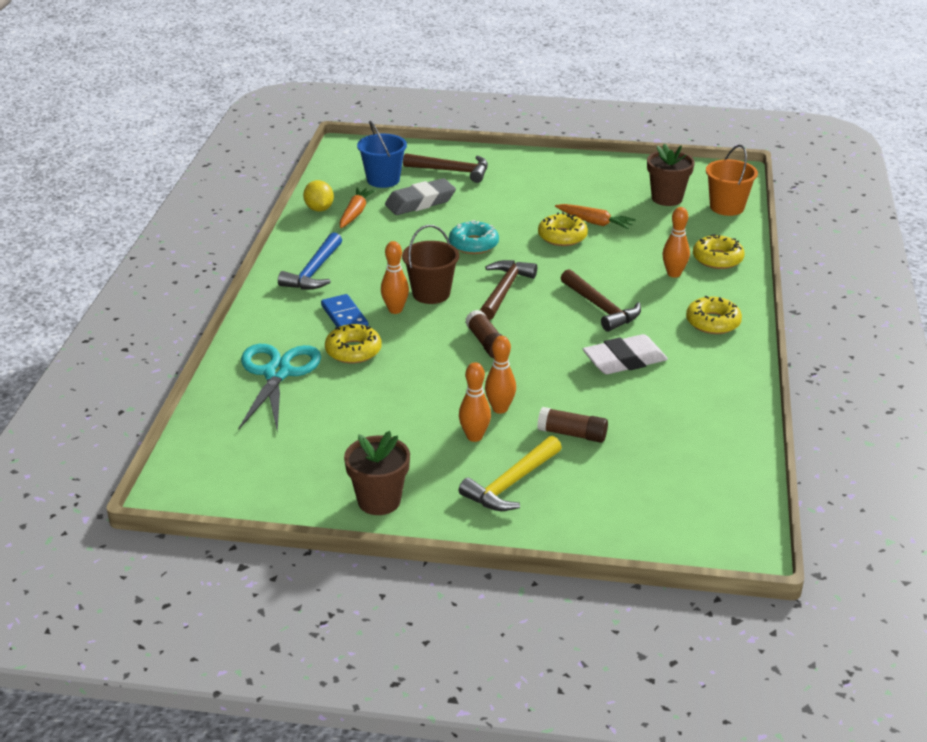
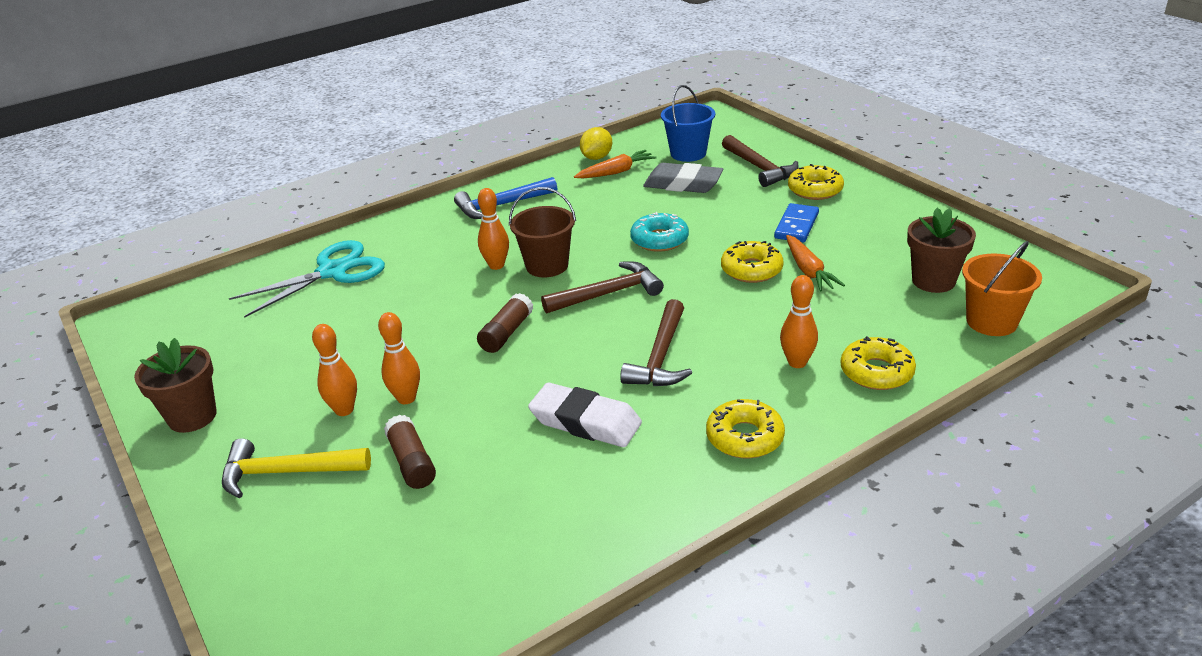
camera: 50 degrees right, 0 degrees up
blue domino [321,294,369,328] -> blue domino moved to [774,203,819,242]
yellow donut [325,324,382,363] -> yellow donut moved to [788,164,844,200]

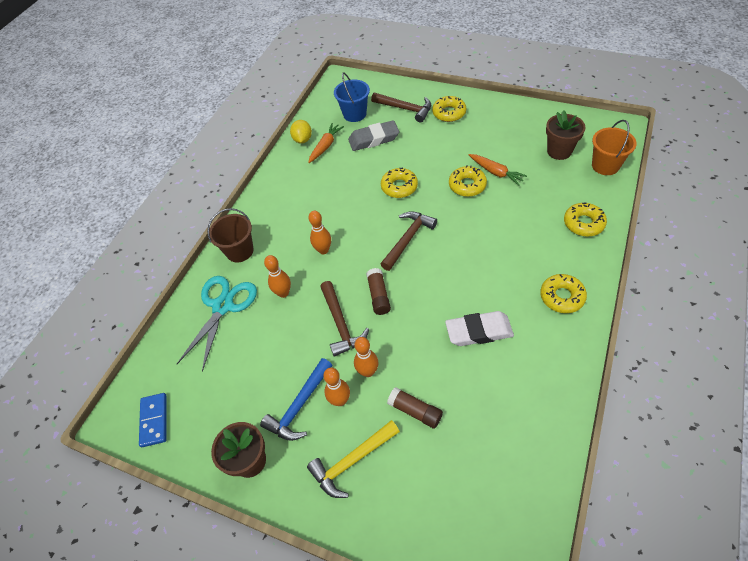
camera: 30 degrees left, 20 degrees up
blue hammer [454,177,557,219] -> blue hammer moved to [260,358,332,441]
brown bucket [509,187,576,277] -> brown bucket moved to [207,208,254,262]
brown hammer [620,299,692,386] -> brown hammer moved to [320,281,369,357]
turquoise donut [630,212,689,252] -> yellow donut [381,168,418,198]
blue domino [774,203,819,242] -> blue domino moved to [139,393,167,447]
orange bowling pin [780,275,818,368] -> orange bowling pin moved to [264,255,291,298]

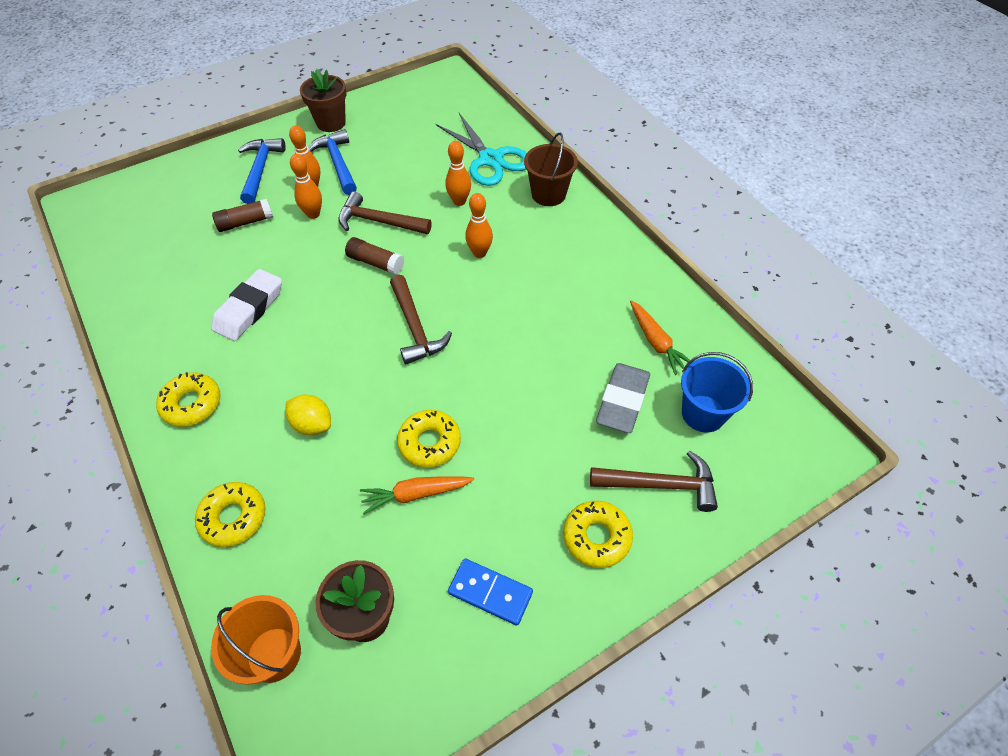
camera: 120 degrees right, 0 degrees up
blue domino [139,393,167,447] -> blue domino moved to [448,559,533,626]
yellow lemon [290,120,312,144] -> yellow lemon moved to [286,395,331,435]
yellow hammer [307,420,400,498] -> blue hammer [238,138,286,204]
brown hammer [371,93,431,123] -> brown hammer turned 150 degrees counterclockwise [590,451,718,512]
yellow donut [381,168,418,198] -> none

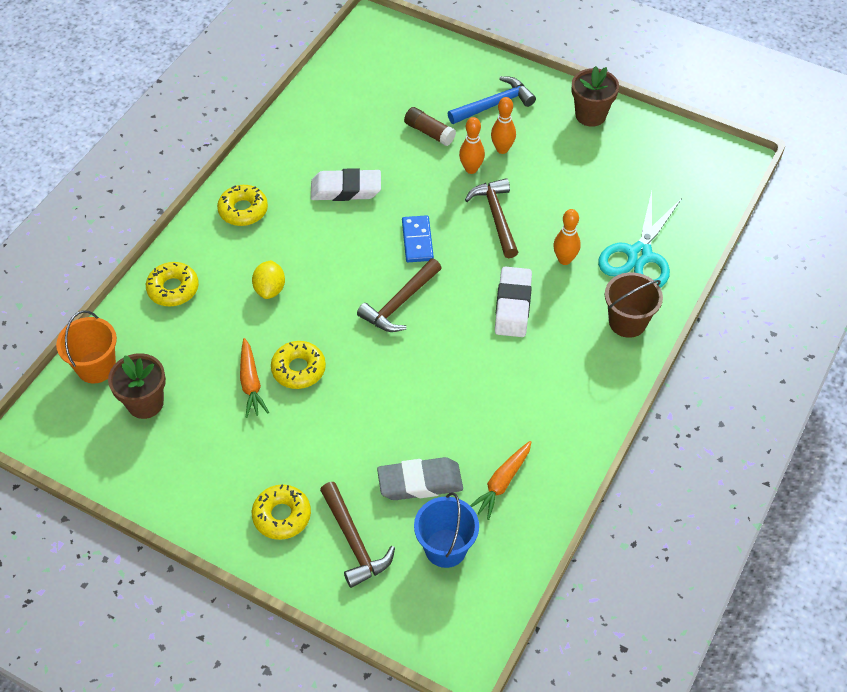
camera: 60 degrees right, 0 degrees up
blue hammer [309,129,357,195] -> none
brown glue stick [345,237,404,275] -> none
orange carrot [360,476,474,514] -> orange carrot turned 150 degrees counterclockwise [240,338,269,418]
blue domino [448,559,533,626] -> blue domino moved to [402,215,434,262]
orange bowling pin [465,193,493,258] -> white eraser [495,267,532,337]

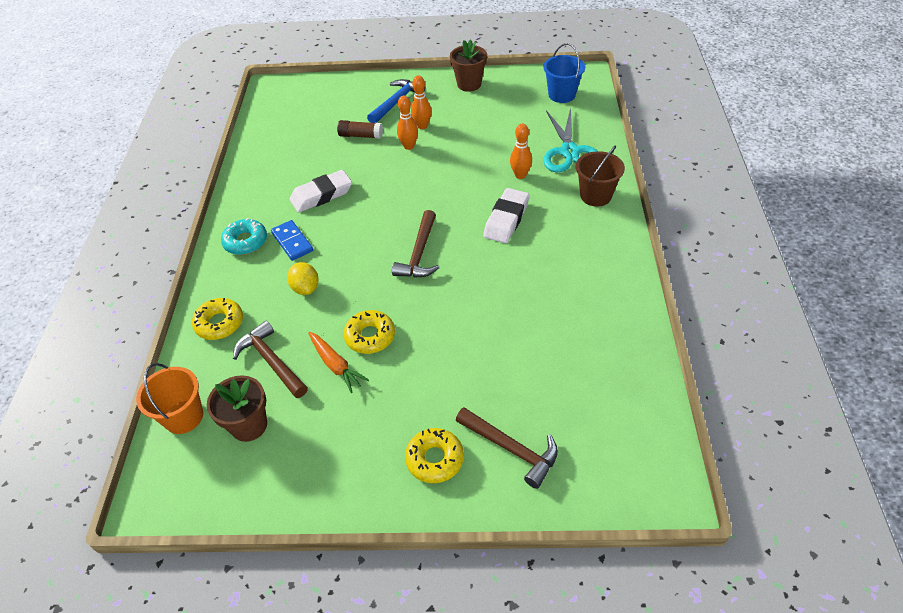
camera: 25 degrees left, 5 degrees down
yellow donut [217,185,268,226] -> turquoise donut [221,218,267,255]
grey eraser [377,457,463,500] -> none
blue domino [402,215,434,262] -> blue domino moved to [271,220,313,261]
blue bucket [414,492,479,568] -> blue bucket moved to [543,43,585,103]
brown hammer [465,178,518,258] -> brown hammer moved to [233,321,308,398]
orange carrot [470,441,531,520] -> none
white eraser [495,267,532,337] -> white eraser turned 45 degrees clockwise [483,188,529,243]

